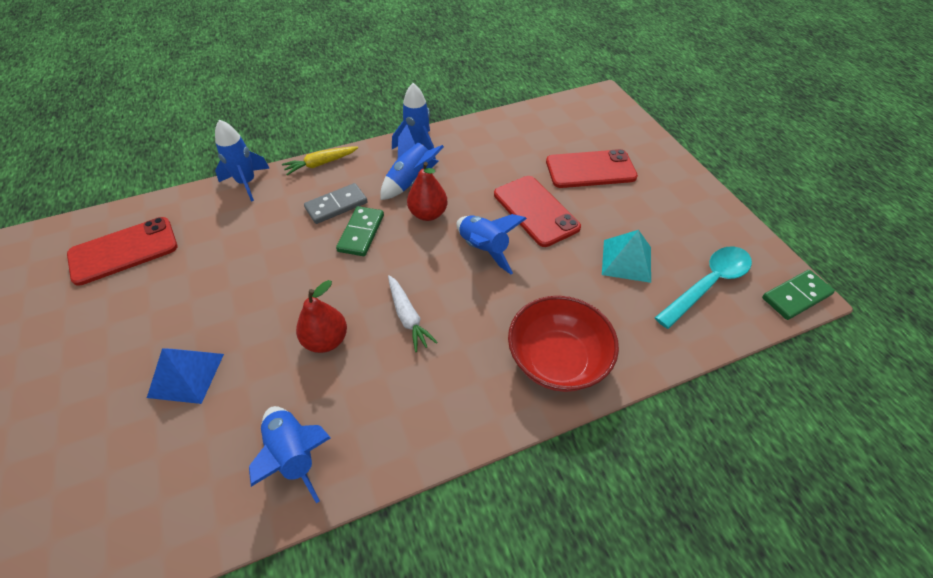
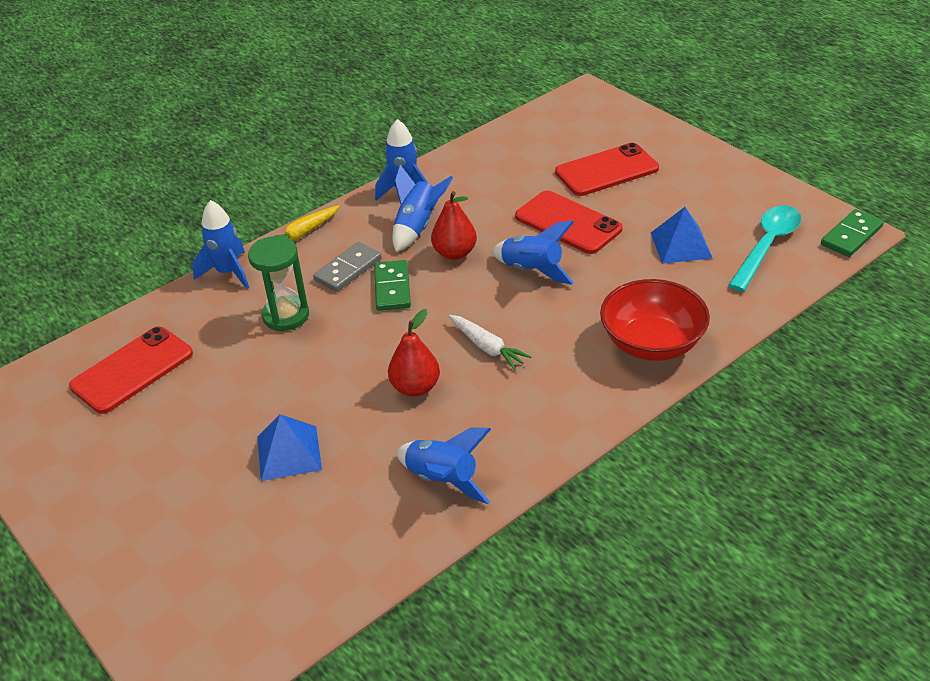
camera: 15 degrees left, 10 degrees down
turquoise pyramid [602,230,651,283] -> blue pyramid [651,207,712,264]
none -> green hourglass [248,236,309,331]

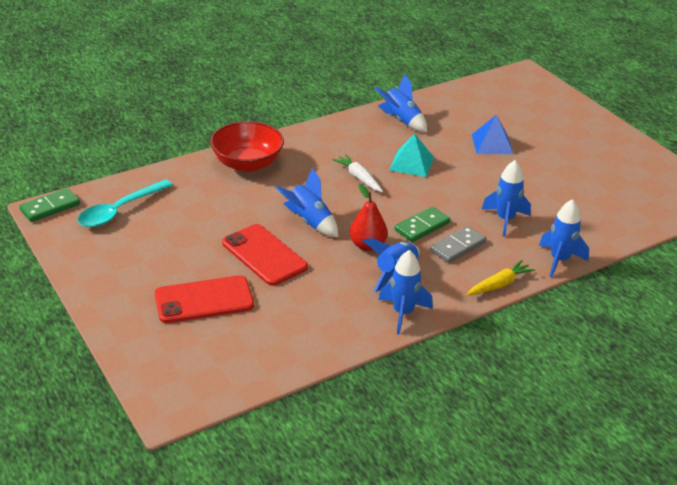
camera: 175 degrees left, 5 degrees down
red phone [69,327,193,414] -> none
green hourglass [248,236,309,331] -> blue rocket [481,160,531,237]
green domino [374,260,411,311] -> green domino turned 45 degrees clockwise [395,206,450,242]
red pear [388,309,440,397] -> turquoise pyramid [389,133,434,177]
blue pyramid [651,207,712,264] -> none

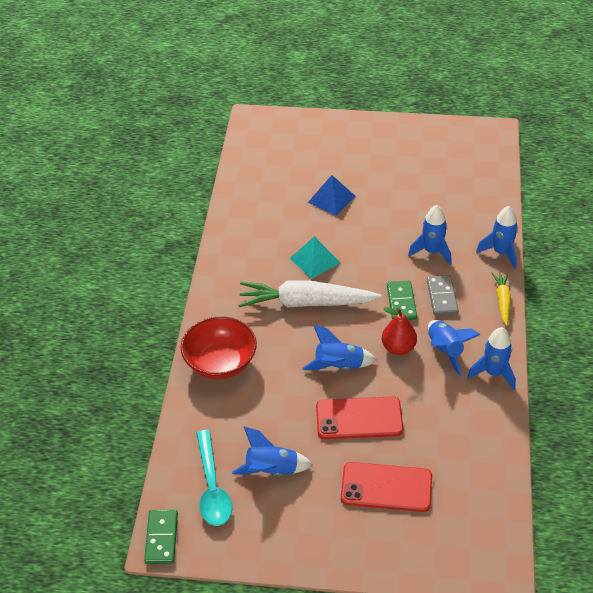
camera: 50 degrees left, 10 degrees up
red phone [155,275,254,323] -> red phone turned 75 degrees clockwise [341,462,432,512]
white carrot [333,154,383,192] -> white carrot [238,281,382,307], size x1.99
blue rocket [374,74,427,132] -> blue rocket moved to [232,427,312,476]

